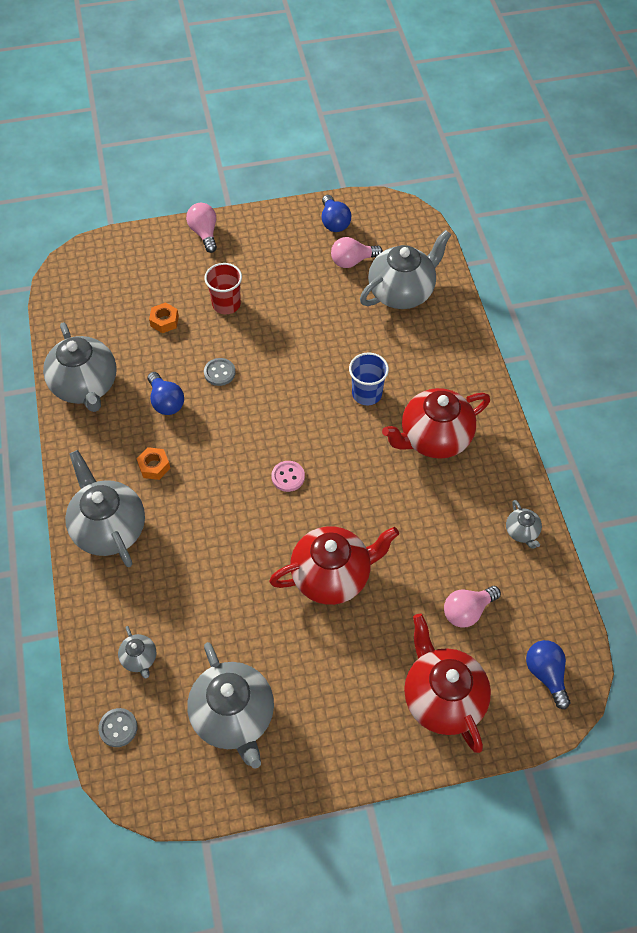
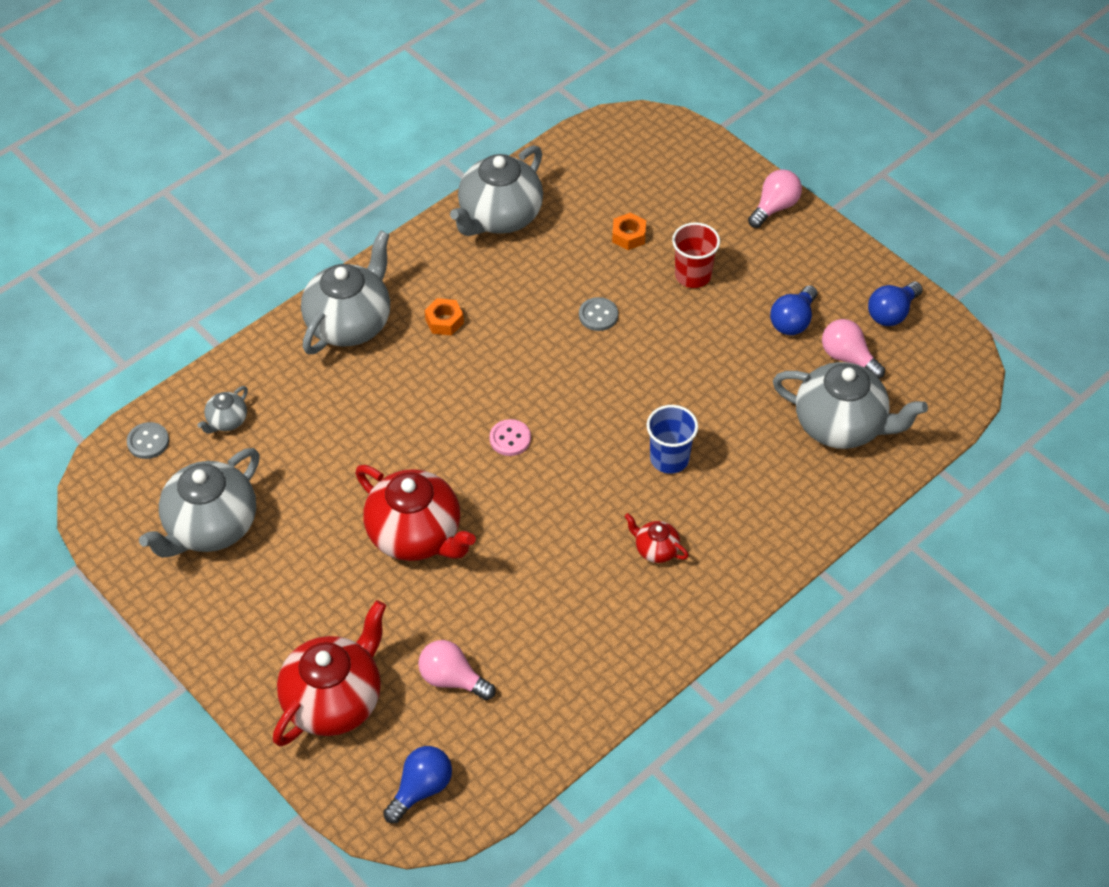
camera: 60 degrees right, 5 degrees down
blue light bulb [148,372,184,415] -> blue light bulb moved to [770,285,817,335]
red teapot [382,388,490,459] -> red teapot [624,513,689,563], size x0.46
grey teapot [506,500,542,549] -> none

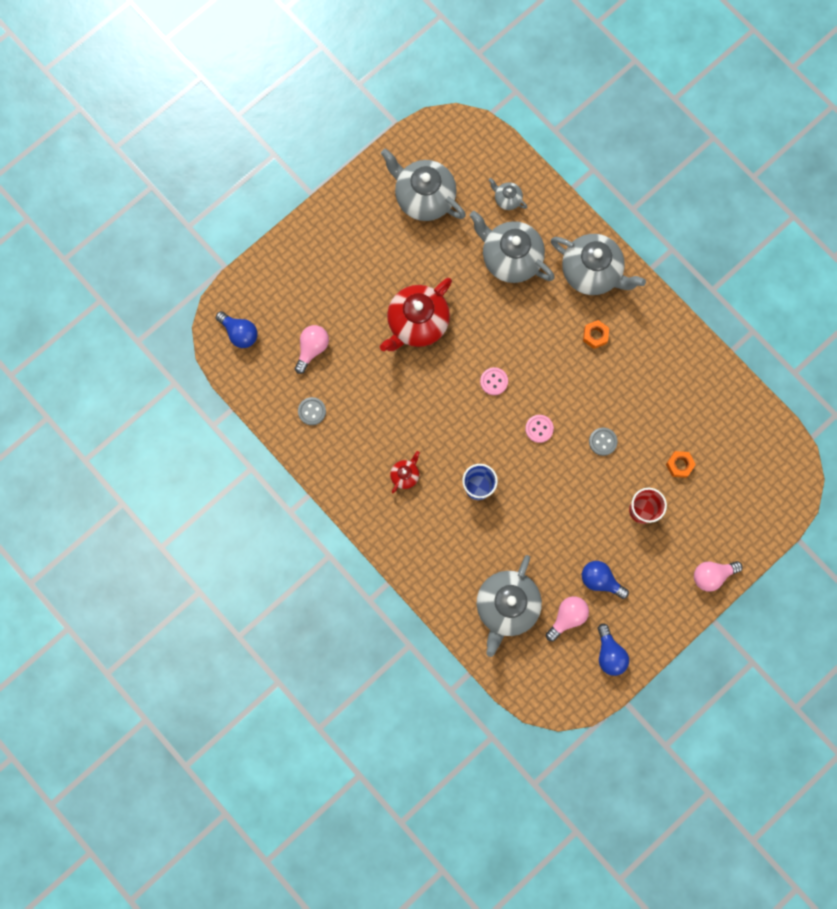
camera: 90 degrees right, 25 degrees up
grey button [127,422,169,459] -> grey button moved to [298,397,326,425]
red teapot [273,600,386,746] -> none
grey teapot [450,145,543,236] -> grey teapot moved to [470,211,555,283]
pink light bulb [748,169,802,228] -> pink light bulb turned 120 degrees clockwise [694,561,743,592]
blue light bulb [868,282,923,326] -> blue light bulb turned 150 degrees counterclockwise [597,624,629,676]
none -> pink button [525,415,554,443]

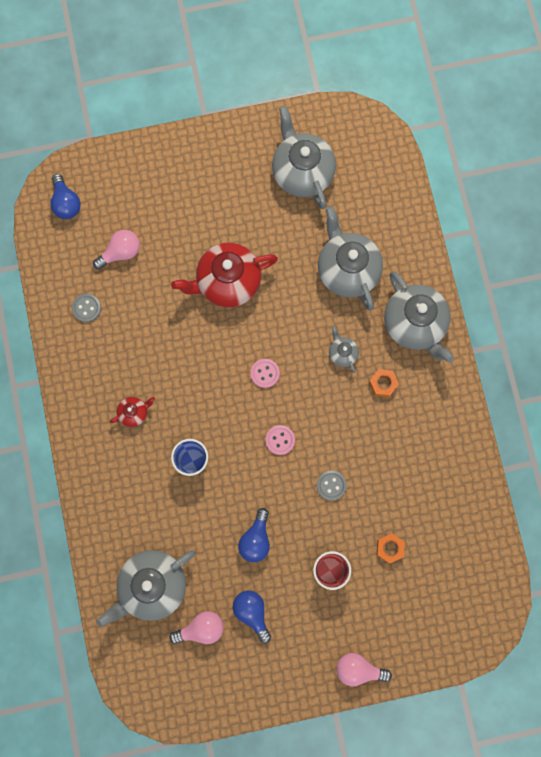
camera: 30 degrees right, 0 degrees up
grey teapot [489,178,527,210] -> grey teapot moved to [329,326,359,373]
blue light bulb [597,624,629,676] -> blue light bulb moved to [238,508,270,562]

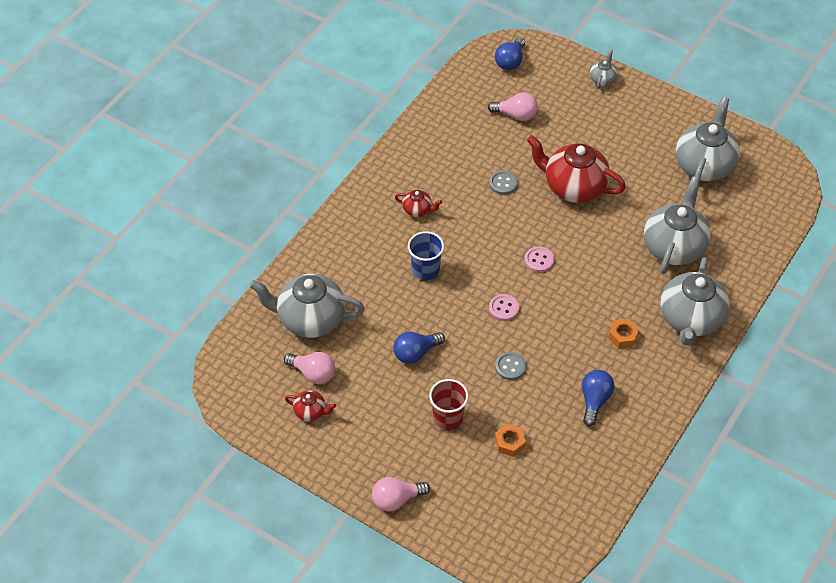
camera: 45 degrees right, 25 degrees down
grey button [72,294,101,322] -> grey button moved to [489,171,518,195]
blue light bulb [233,590,271,643] -> blue light bulb moved to [582,370,615,426]
grey teapot [329,326,359,373] -> grey teapot moved to [590,49,618,89]
pink light bulb [337,653,392,686] -> pink light bulb turned 75 degrees counterclockwise [372,477,430,511]
none -> red teapot [285,390,336,421]

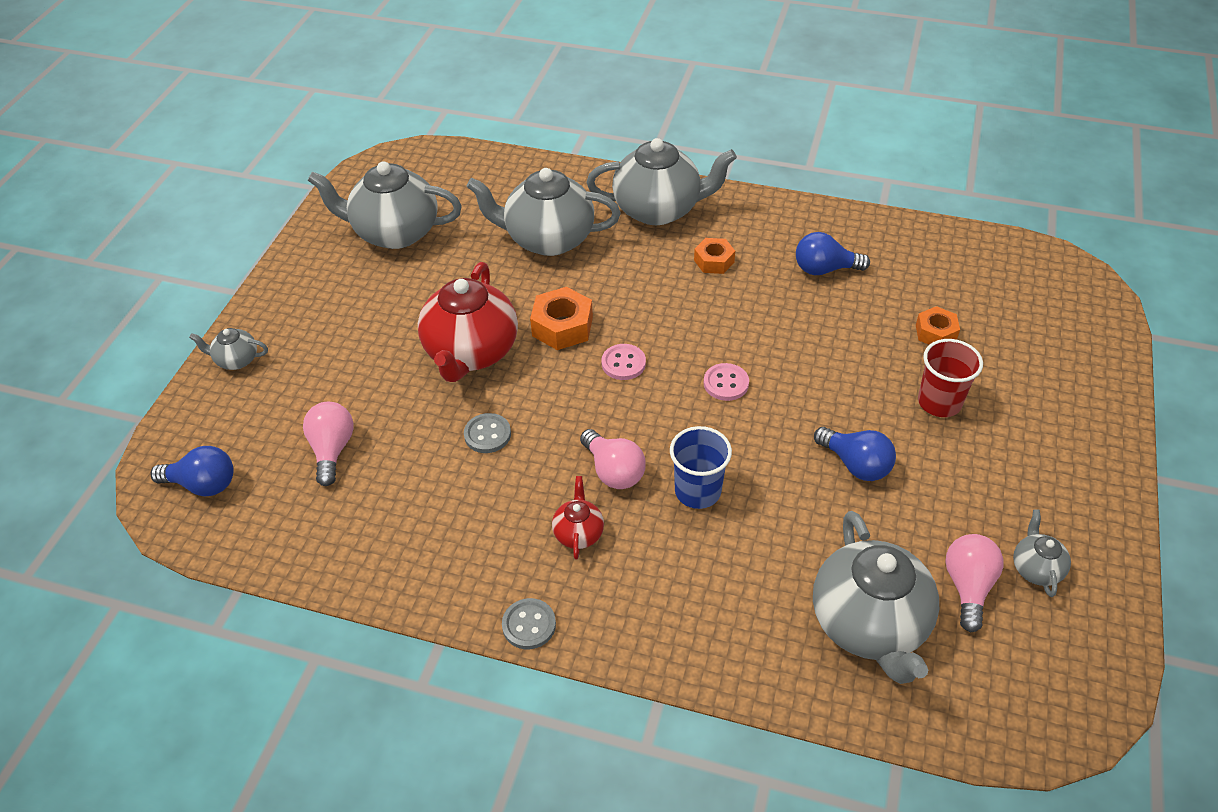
camera: 105 degrees left, 5 degrees down
red teapot [285,390,336,421] -> grey teapot [1013,509,1071,597]
pink light bulb [372,477,430,511] -> pink light bulb moved to [580,429,646,489]
grey button [495,352,526,380] -> grey button moved to [502,598,556,649]
none -> orange nut [530,287,593,350]

